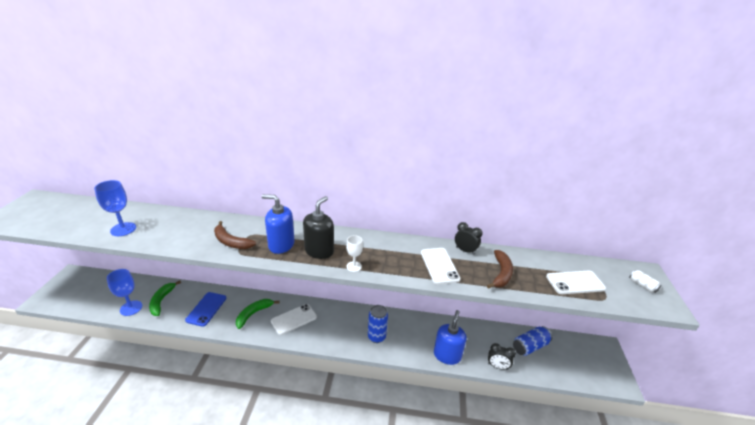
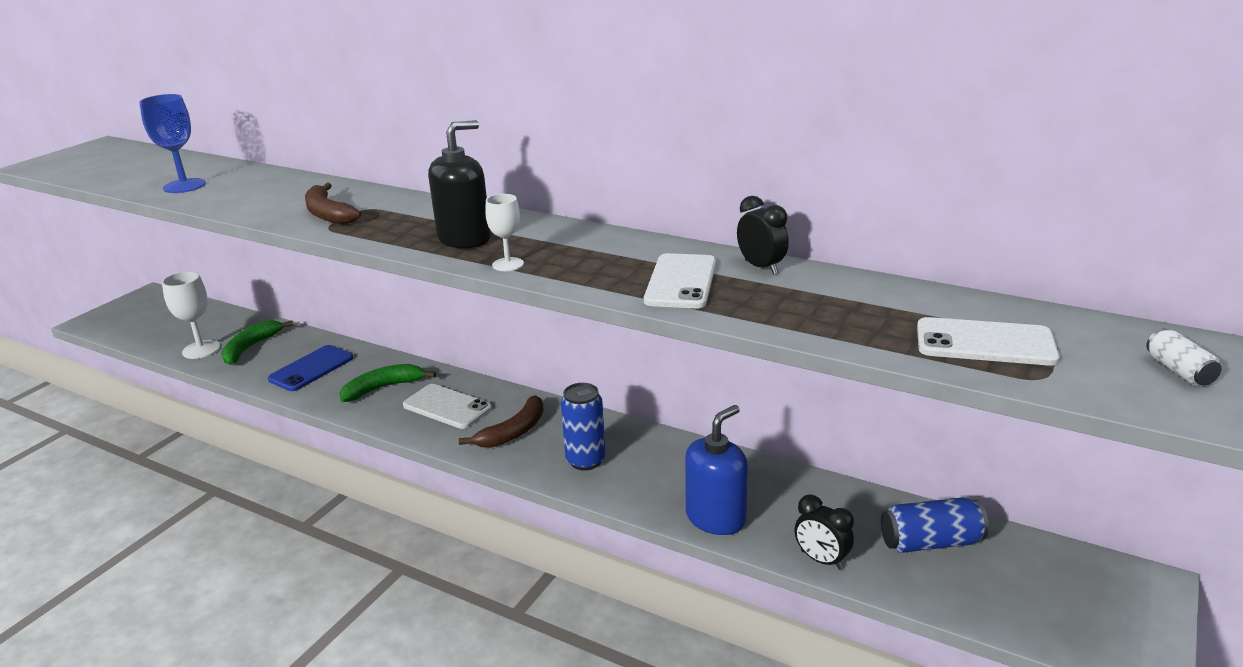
camera: 25 degrees right, 5 degrees down
blue goblet [107,269,142,316] -> white goblet [162,271,220,359]
blue soap dispenser [262,194,295,254] -> none
white phone [271,304,317,335] -> white phone turned 45 degrees clockwise [403,384,492,429]
brown banana [487,250,513,289] -> brown banana moved to [459,395,544,448]

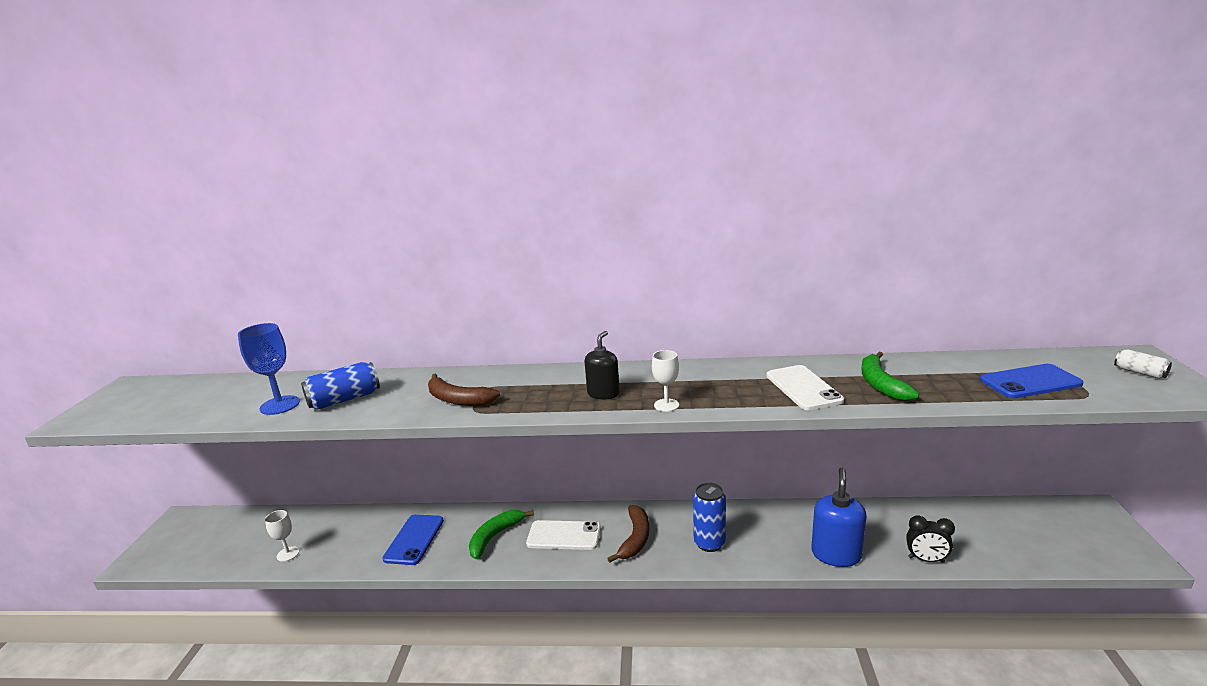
camera: 25 degrees left, 5 degrees down
white goblet [162,271,220,359] -> white goblet [265,510,299,562], size x0.62
green banana [221,320,294,365] -> green banana moved to [861,352,919,401]
black soap dispenser [428,120,491,248] -> black soap dispenser [585,331,620,399], size x0.66
black clock [737,196,789,275] -> none
blue can [881,497,989,553] -> blue can moved to [301,362,380,410]
white phone [917,317,1060,366] -> blue phone [980,364,1083,398]

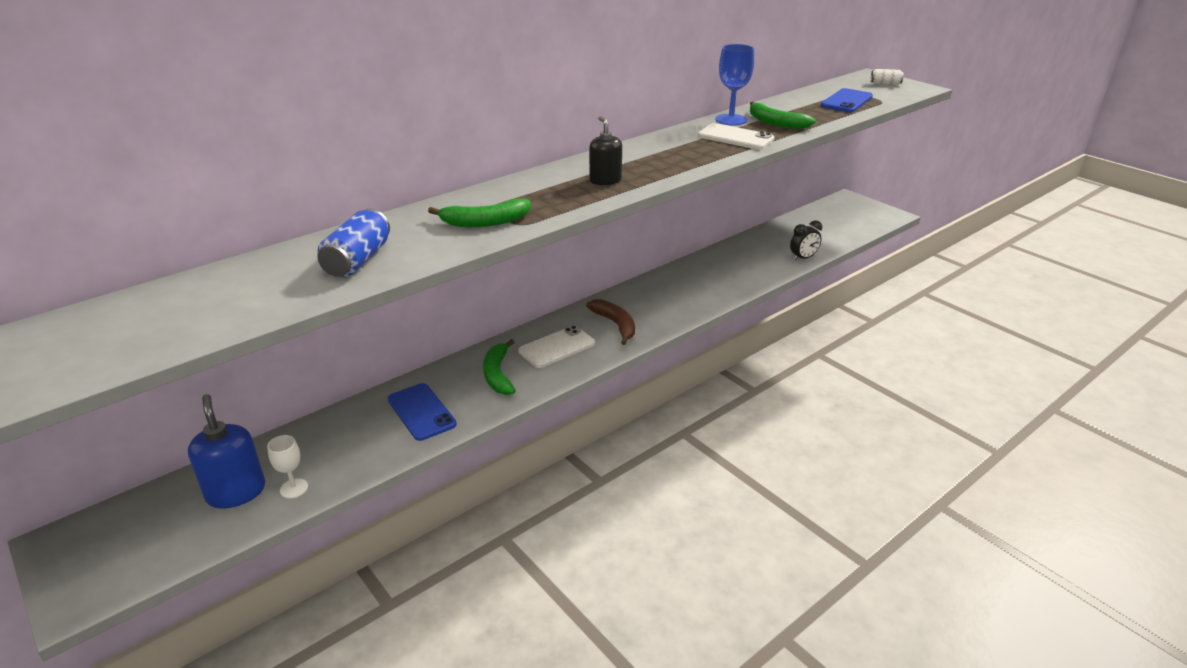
camera: 45 degrees left, 10 degrees up
blue goblet [238,323,300,415] -> blue goblet moved to [715,44,754,125]
brown banana [428,374,500,406] -> green banana [428,199,531,227]
white goblet [652,350,679,412] -> none
blue can [693,483,726,552] -> none
blue soap dispenser [811,468,866,567] -> blue soap dispenser moved to [188,394,265,508]

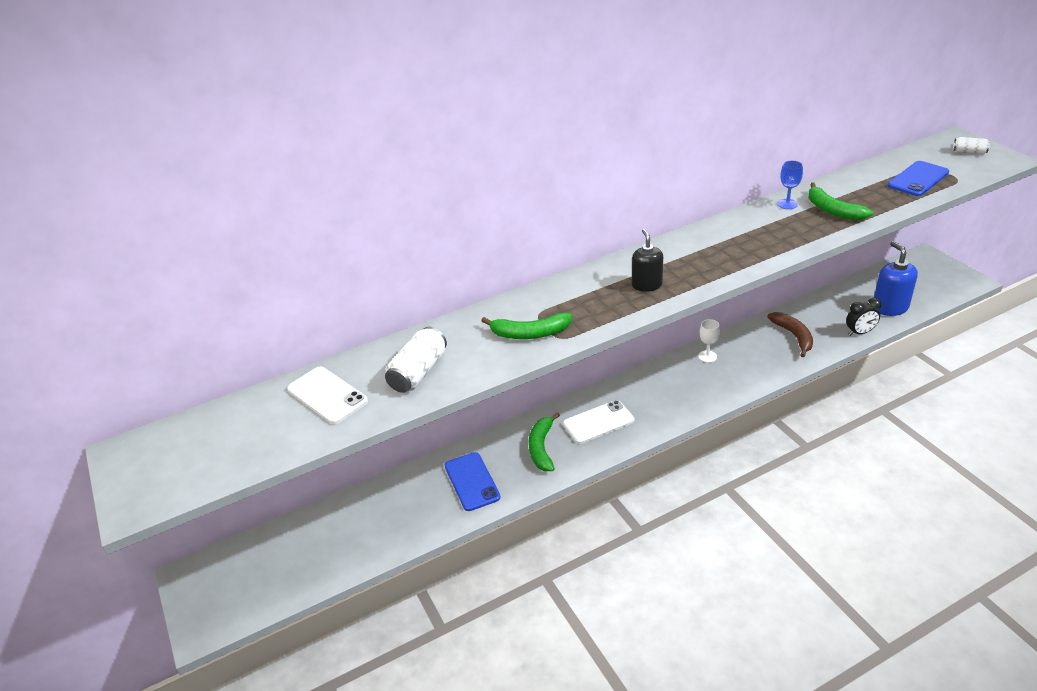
camera: 15 degrees right, 5 degrees up
blue soap dispenser [188,394,265,508] -> blue soap dispenser moved to [874,241,918,316]
white goblet [267,435,308,499] -> white goblet moved to [698,319,720,363]
blue can [318,209,390,277] -> white can [385,327,447,393]
brown banana [586,299,635,345] -> brown banana moved to [767,312,813,357]
white phone [698,123,774,150] -> white phone moved to [288,367,368,424]
blue goblet [715,44,754,125] -> blue goblet [777,160,803,209], size x0.62

